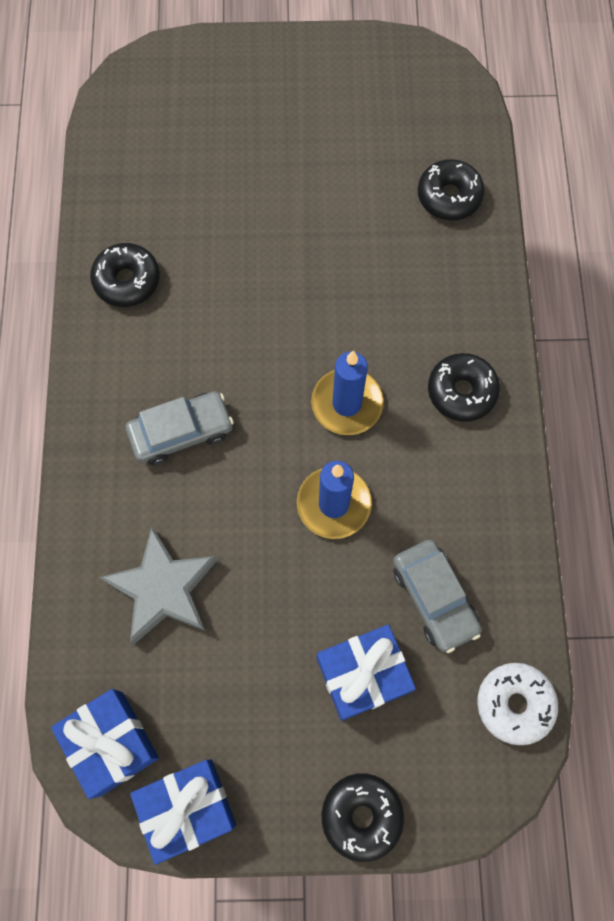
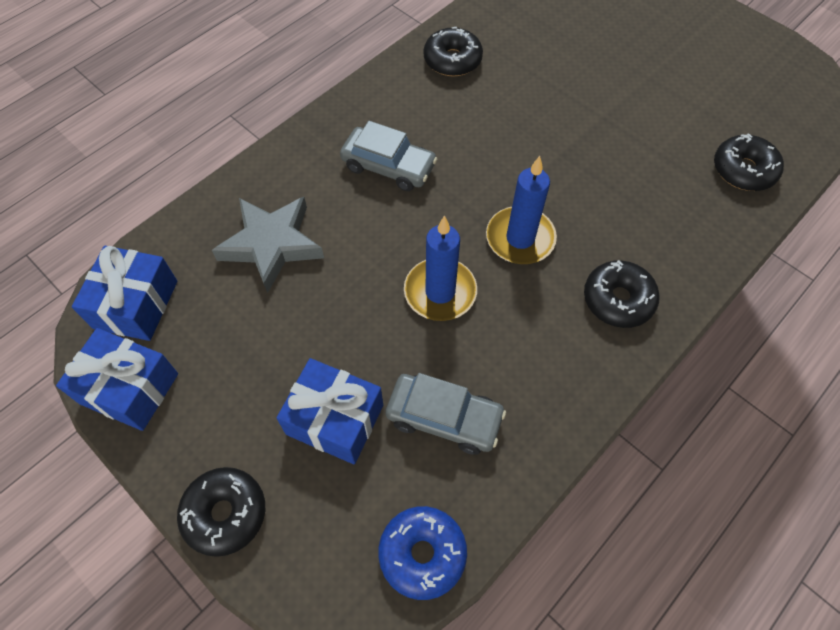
camera: 45 degrees right, 10 degrees down
grey car [393,539,482,653] -> grey car turned 90 degrees counterclockwise [386,373,506,455]
white donut [477,663,558,745] -> blue donut [378,506,467,600]

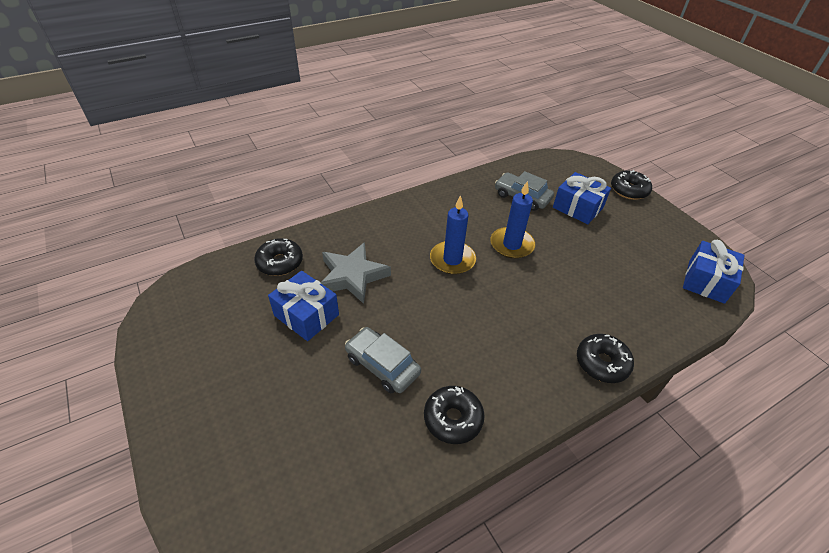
camera: 165 degrees left, 15 degrees down
blue gift [56,328,178,431] -> blue gift moved to [268,271,339,341]
grey star [212,197,324,293] -> grey star moved to [321,242,391,304]
grey car [340,121,437,191] -> grey car moved to [345,327,421,393]
blue donut [378,506,467,600] -> none
black donut [584,260,660,328] -> black donut moved to [577,334,634,383]

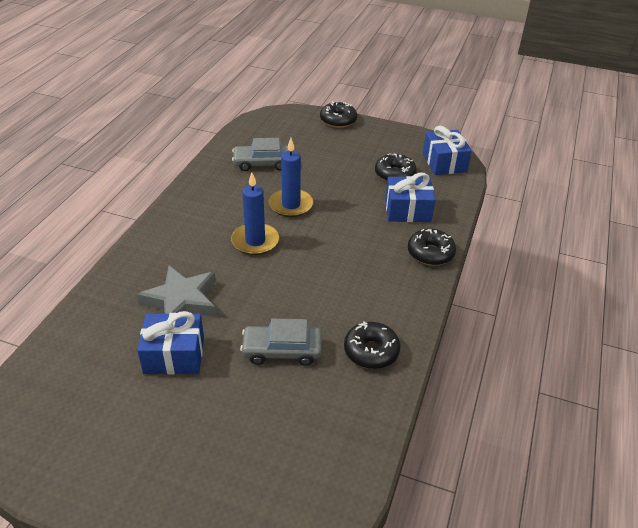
camera: 40 degrees left, 5 degrees down
black donut [254,238,303,276] -> black donut moved to [375,153,417,182]
blue gift [553,172,611,224] -> blue gift moved to [385,173,435,222]

